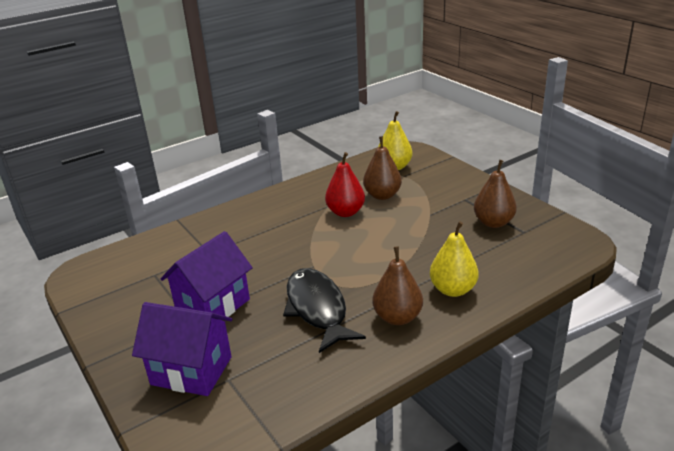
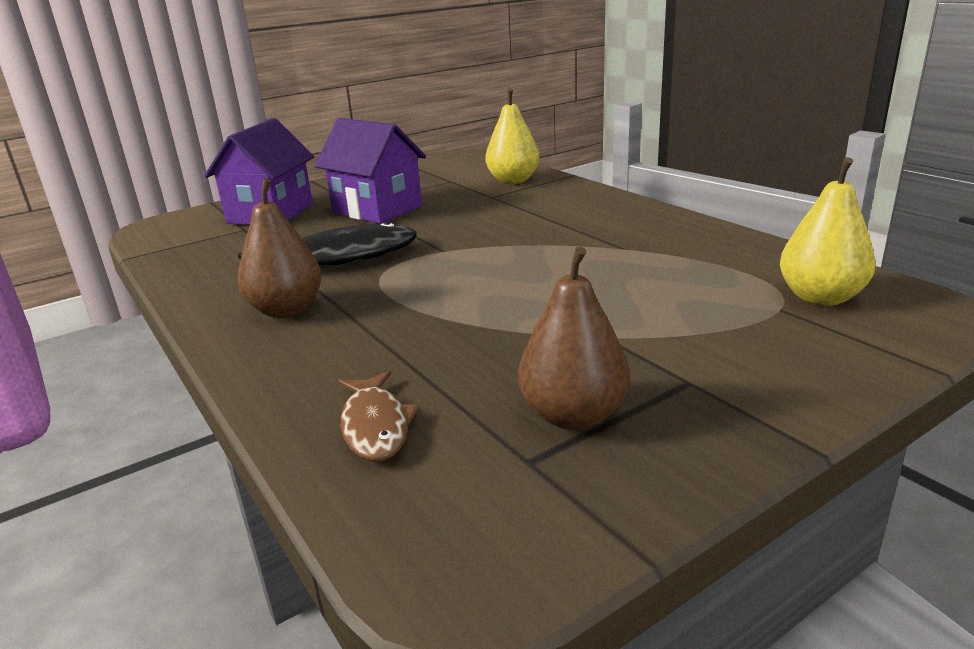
camera: 90 degrees right, 5 degrees down
red pear [325,152,365,217] -> none
brown pear [363,136,402,200] -> none
yellow pear [430,221,479,297] -> yellow pear moved to [485,88,540,184]
none -> brown fish [338,371,419,461]

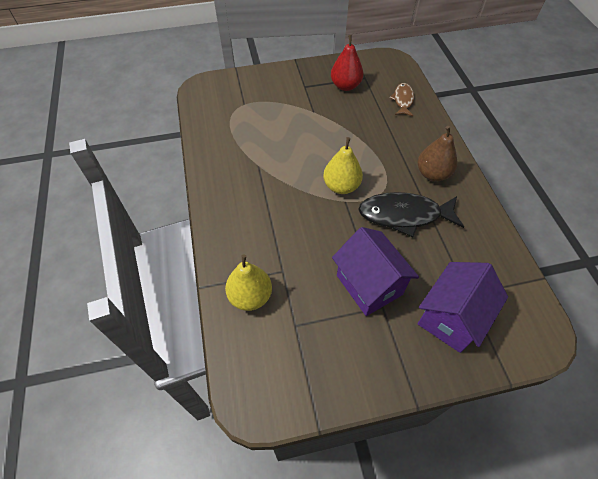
camera: 160 degrees left, 30 degrees up
brown pear [518,247,630,430] -> red pear [331,35,363,91]
yellow pear [780,157,876,306] -> yellow pear moved to [323,137,363,194]

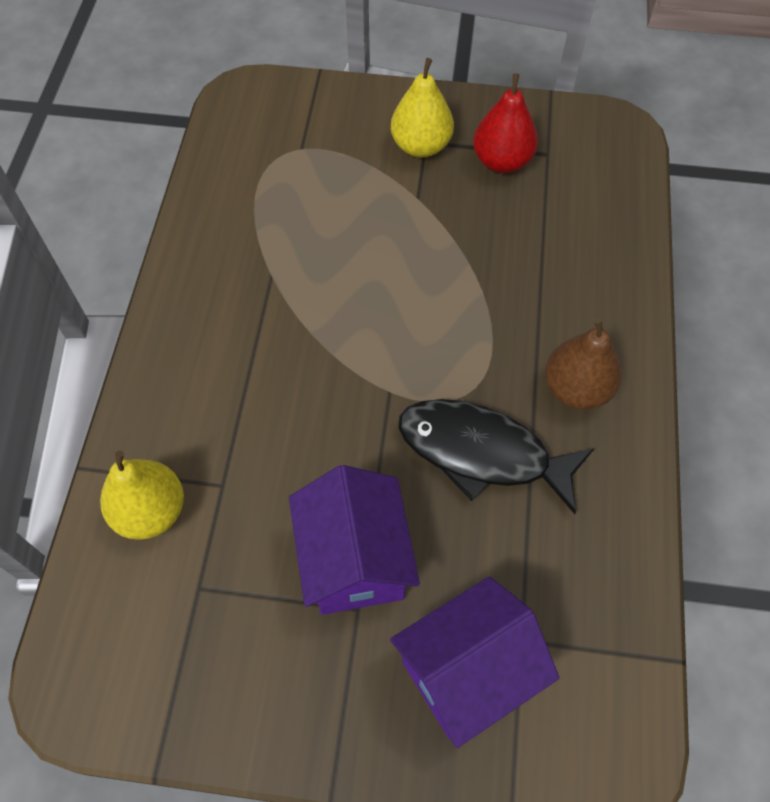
camera: 20 degrees right, 5 degrees up
yellow pear [323,137,363,194] -> yellow pear moved to [391,58,454,158]
brown fish [390,83,414,116] -> none

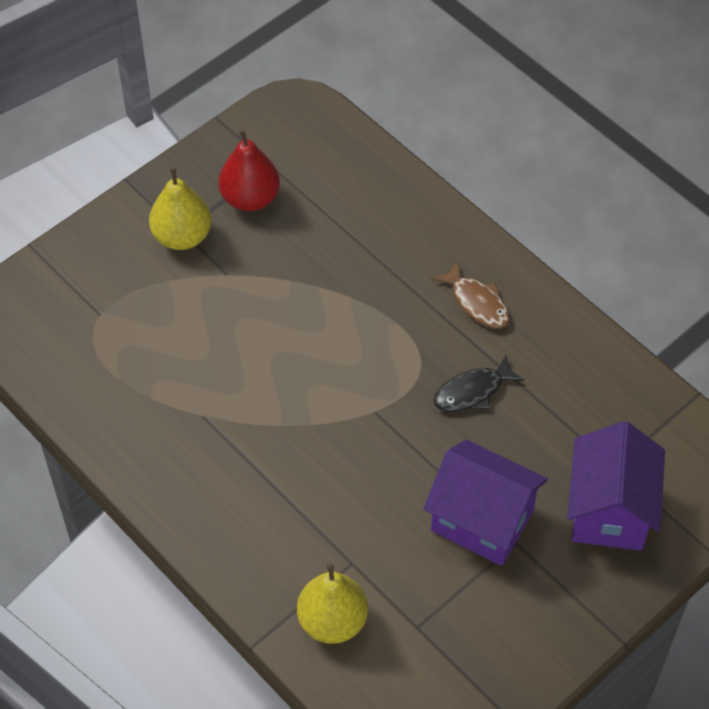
camera: 50 degrees left, 5 degrees down
black fish [398,399,595,514] -> black fish [434,355,524,412], size x0.56
brown pear [545,318,622,410] -> brown fish [432,261,510,328]

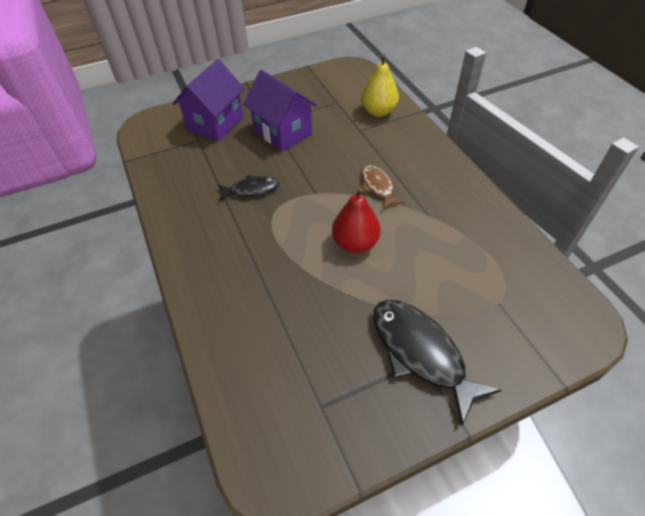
camera: 160 degrees left, 5 degrees down
yellow pear [149,167,212,250] -> black fish [373,300,502,426]
red pear [219,129,280,211] -> red pear moved to [332,187,380,253]
brown fish [432,261,510,328] -> brown fish moved to [362,165,405,210]

